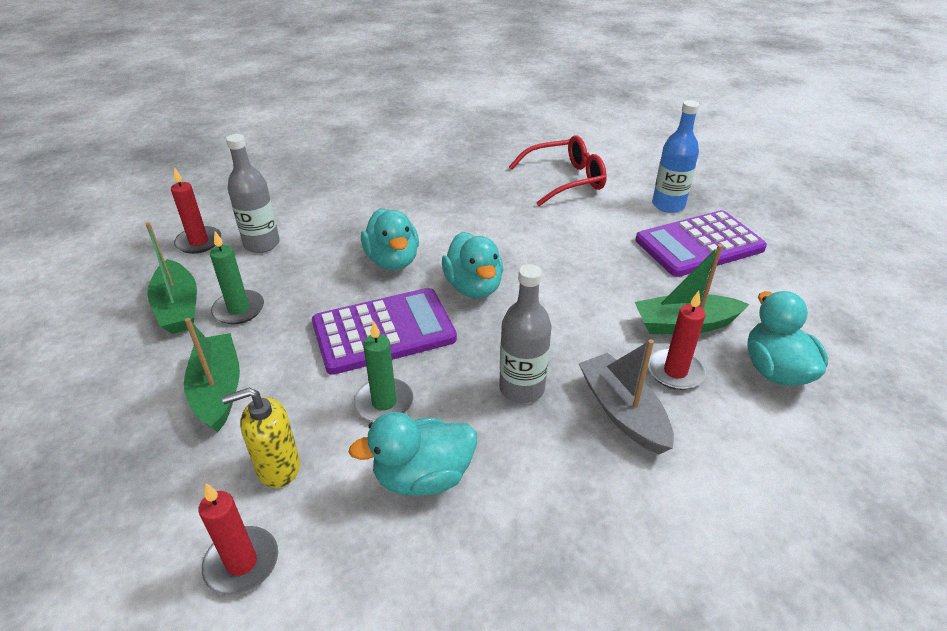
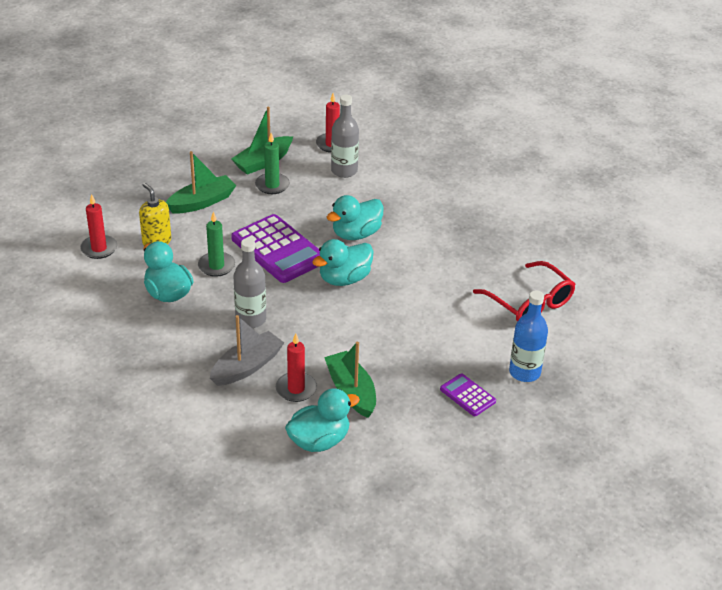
camera: 70 degrees right, 0 degrees up
purple calculator [636,210,767,277] -> purple calculator [440,373,496,416], size x0.50

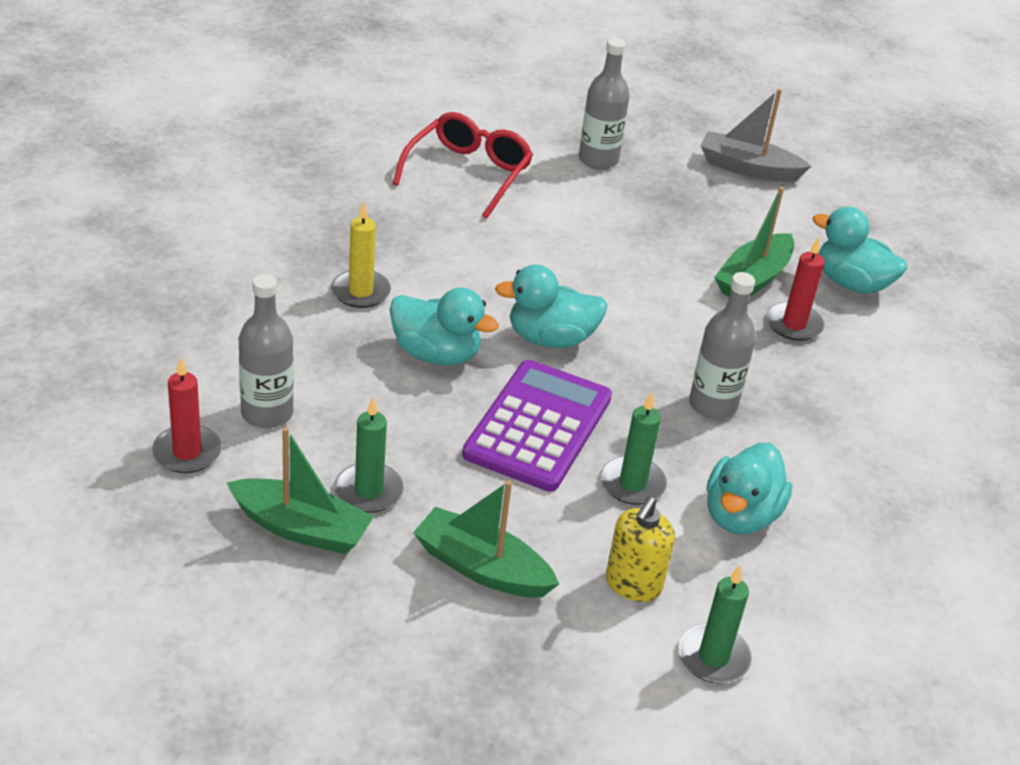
camera: 120 degrees left, 0 degrees up
red candle [80,194,117,259] -> green candle [678,565,752,684]
grey boat [210,315,284,386] -> grey boat moved to [701,89,811,182]
turquoise duck [312,239,374,286] -> turquoise duck turned 150 degrees clockwise [495,265,608,348]
purple calculator [440,373,496,416] -> none
blue bottle [509,291,548,382] -> grey bottle [579,38,630,170]
none -> yellow candle [331,202,391,308]

